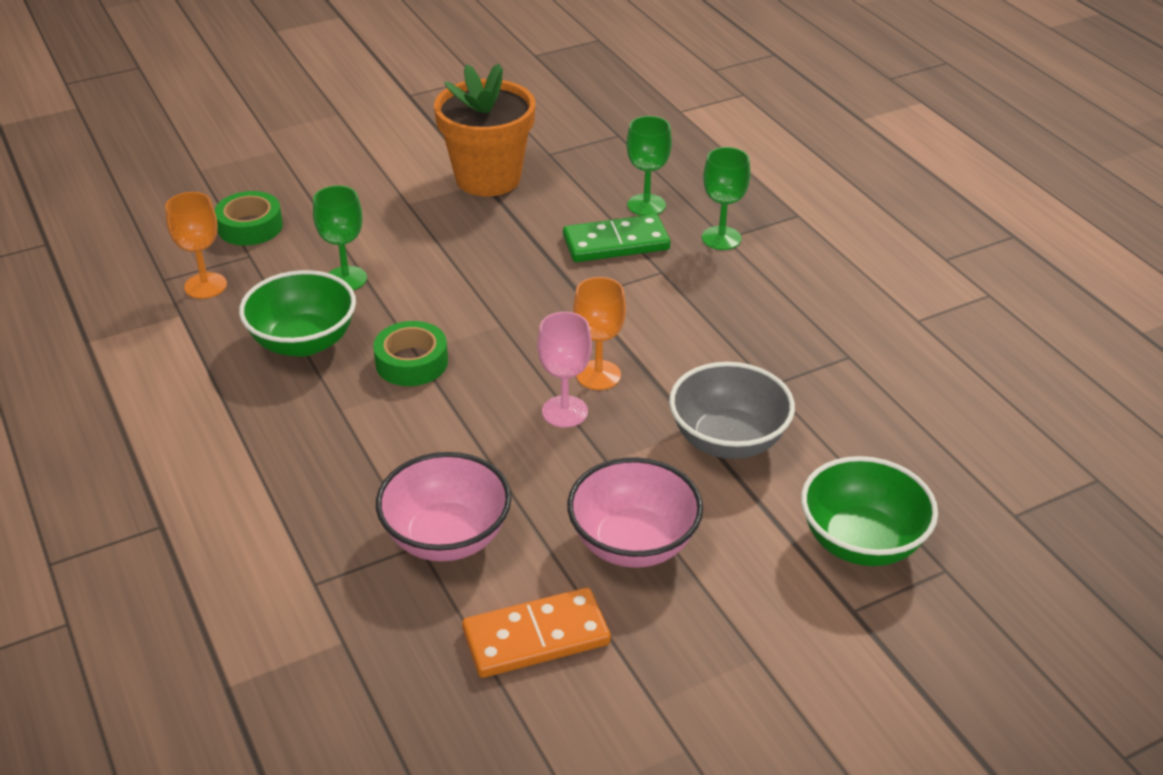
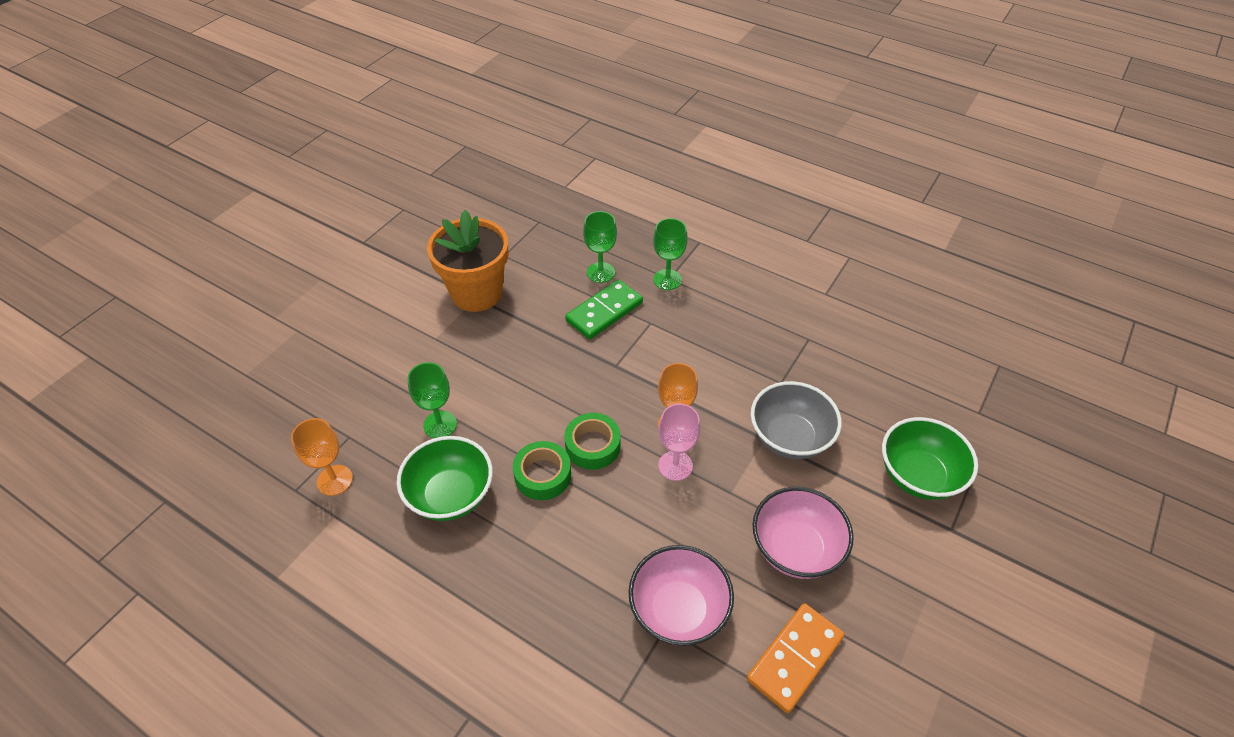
camera: 30 degrees left, 10 degrees up
green tape [214,191,283,246] -> green tape moved to [564,413,621,470]

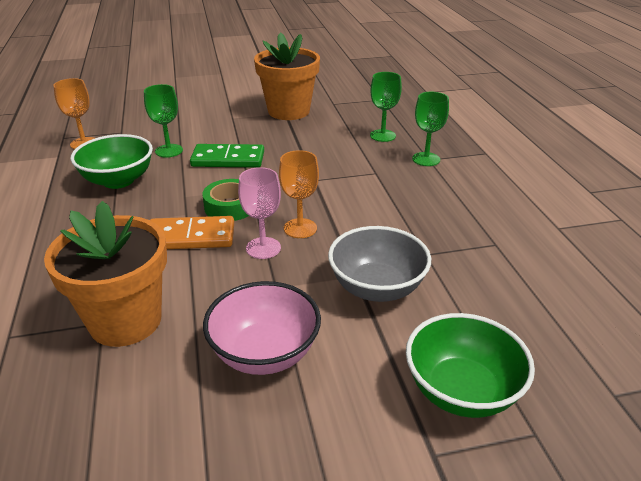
camera: 45 degrees right, 15 degrees down
green tape [513,441,571,500] -> none
green domino [565,279,643,339] -> green domino moved to [190,144,264,168]
pink bowl [628,545,734,646] -> orange flower pot [44,201,167,347]
orange domino [747,603,844,713] -> orange domino moved to [150,216,234,249]

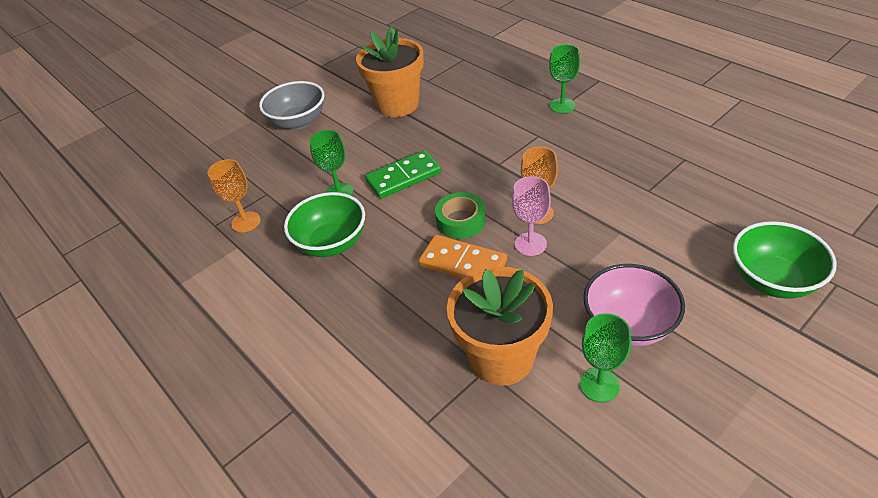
camera: 25 degrees left, 10 degrees up
orange domino [150,216,234,249] -> orange domino turned 60 degrees clockwise [418,235,507,279]
grey bowl [328,226,431,302] -> grey bowl moved to [259,81,325,130]
green goblet [370,72,402,142] -> green goblet moved to [580,313,631,402]

